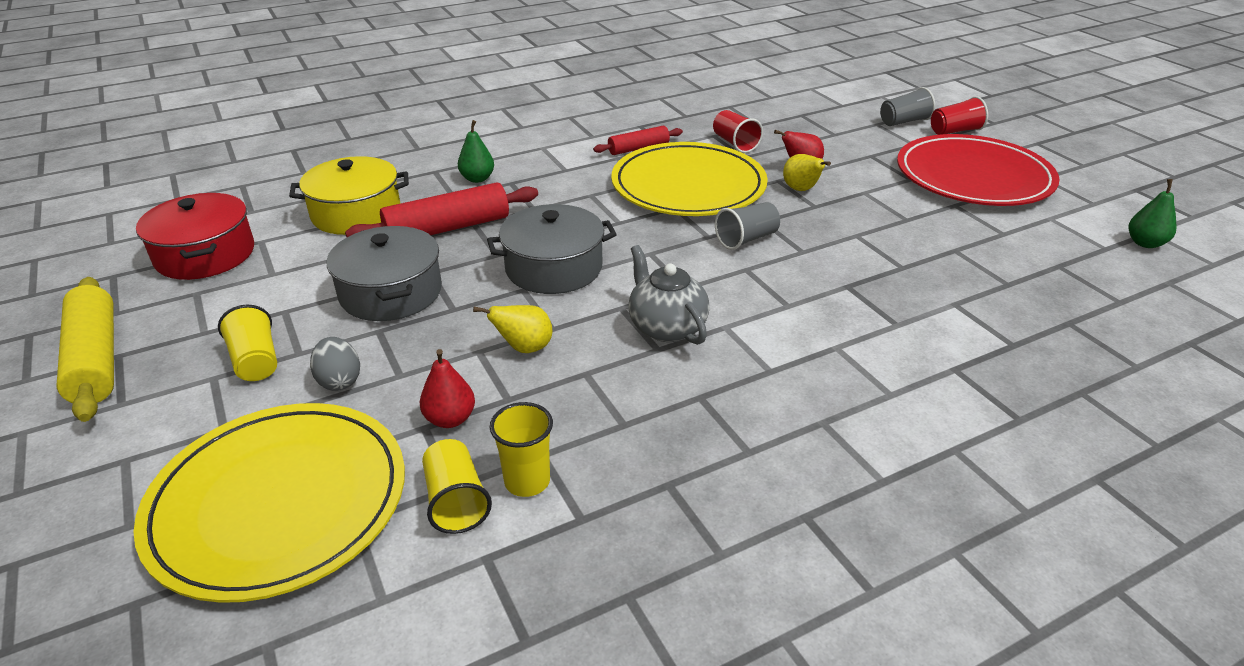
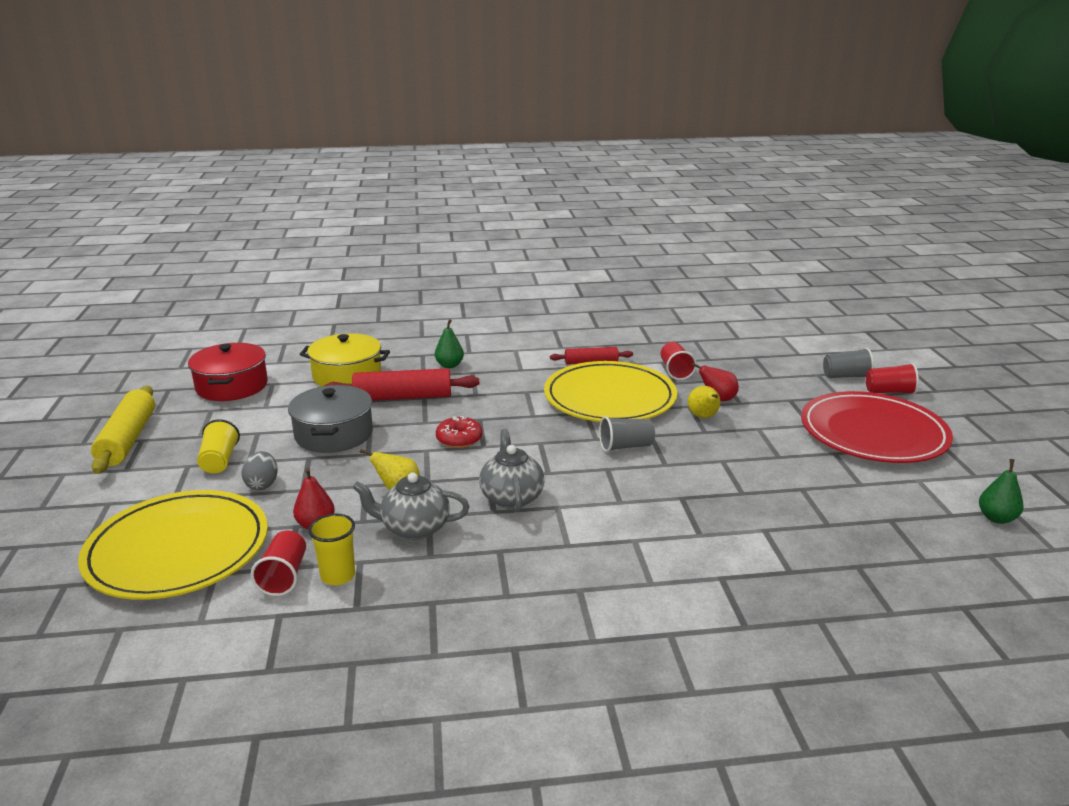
camera: 20 degrees right, 10 degrees down
yellow cup [422,439,492,534] -> red cup [251,530,306,596]
grey pot [487,204,617,294] -> red donut [436,416,483,448]
none -> grey teapot [353,473,470,540]

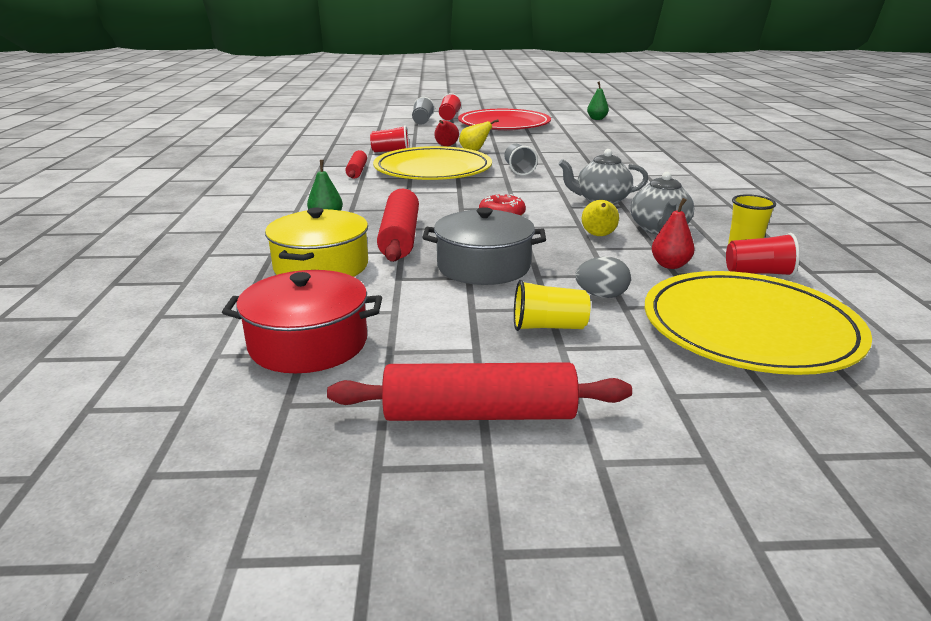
camera: 85 degrees left, 0 degrees up
yellow rolling pin [91,386,155,474] -> red rolling pin [327,362,632,421]

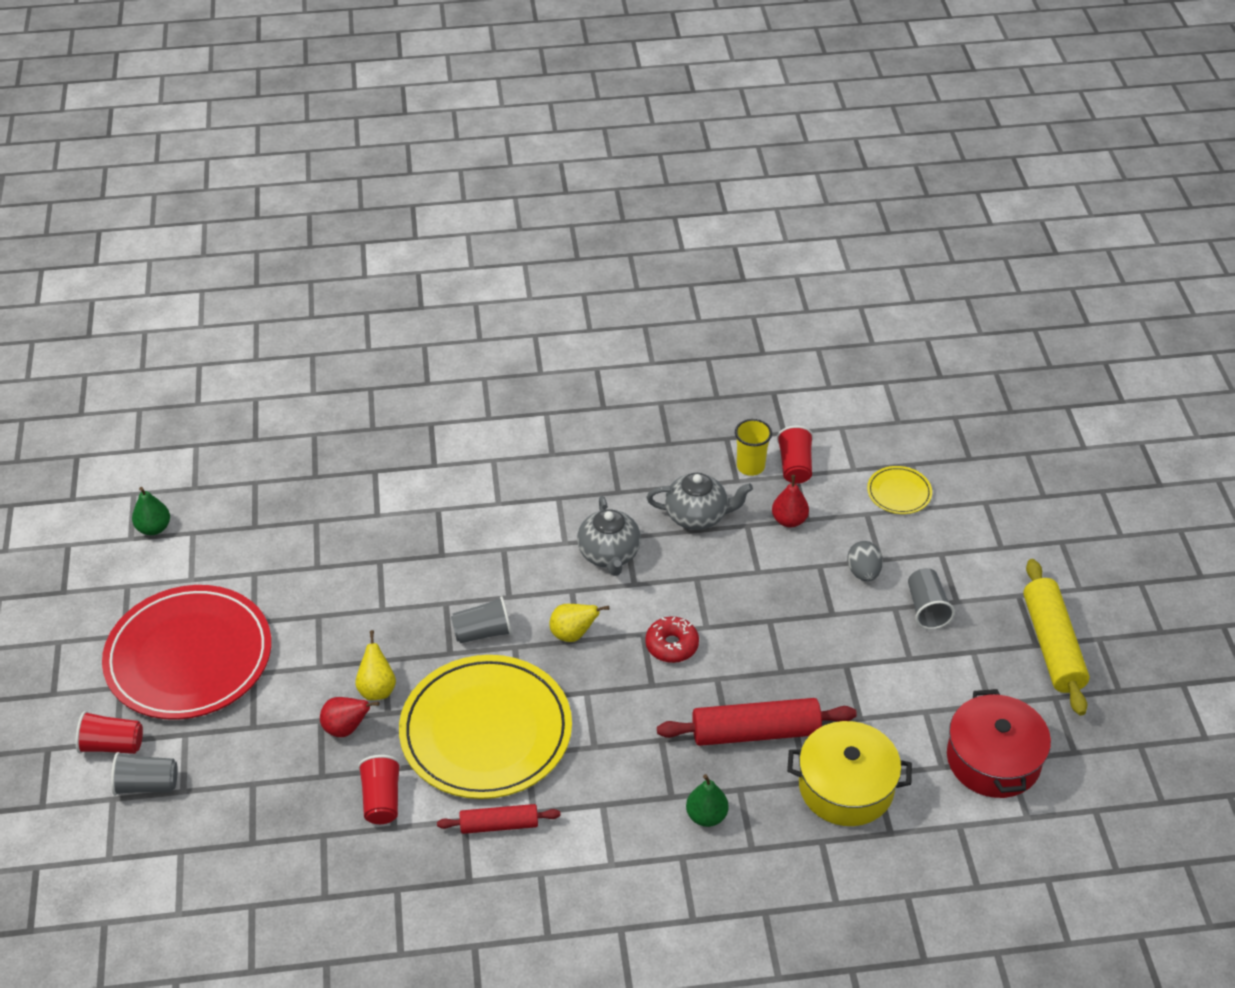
camera: 95 degrees left, 20 degrees up
red rolling pin [327,362,632,421] -> yellow rolling pin [1023,559,1090,716]
grey pot [422,207,546,285] -> none
yellow cup [514,280,591,331] -> grey cup [908,568,955,629]
yellow pear [582,200,619,236] -> yellow pear moved to [549,604,609,642]
yellow plate [645,271,872,375] -> yellow plate [867,466,932,514], size x0.42

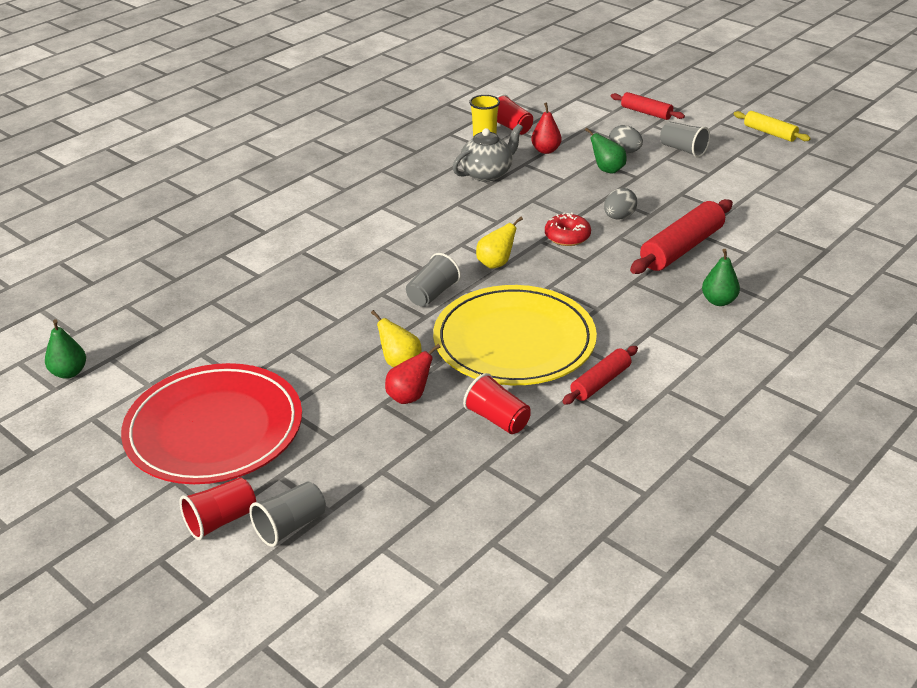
camera: 40 degrees left, 10 degrees down
grey teapot [577,496,641,576] -> none
yellow pot [787,721,912,826] -> none
yellow plate [867,466,932,514] -> none
red pot [947,689,1051,798] -> none
yellow rolling pin [1023,559,1090,716] -> yellow rolling pin [734,111,811,142], size x0.59
none -> green pear [585,128,626,174]
none -> grey egg [604,188,637,219]
none -> red rolling pin [611,92,685,120]

